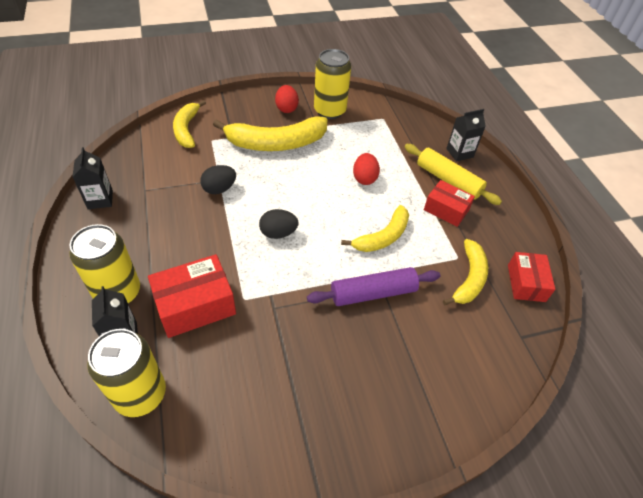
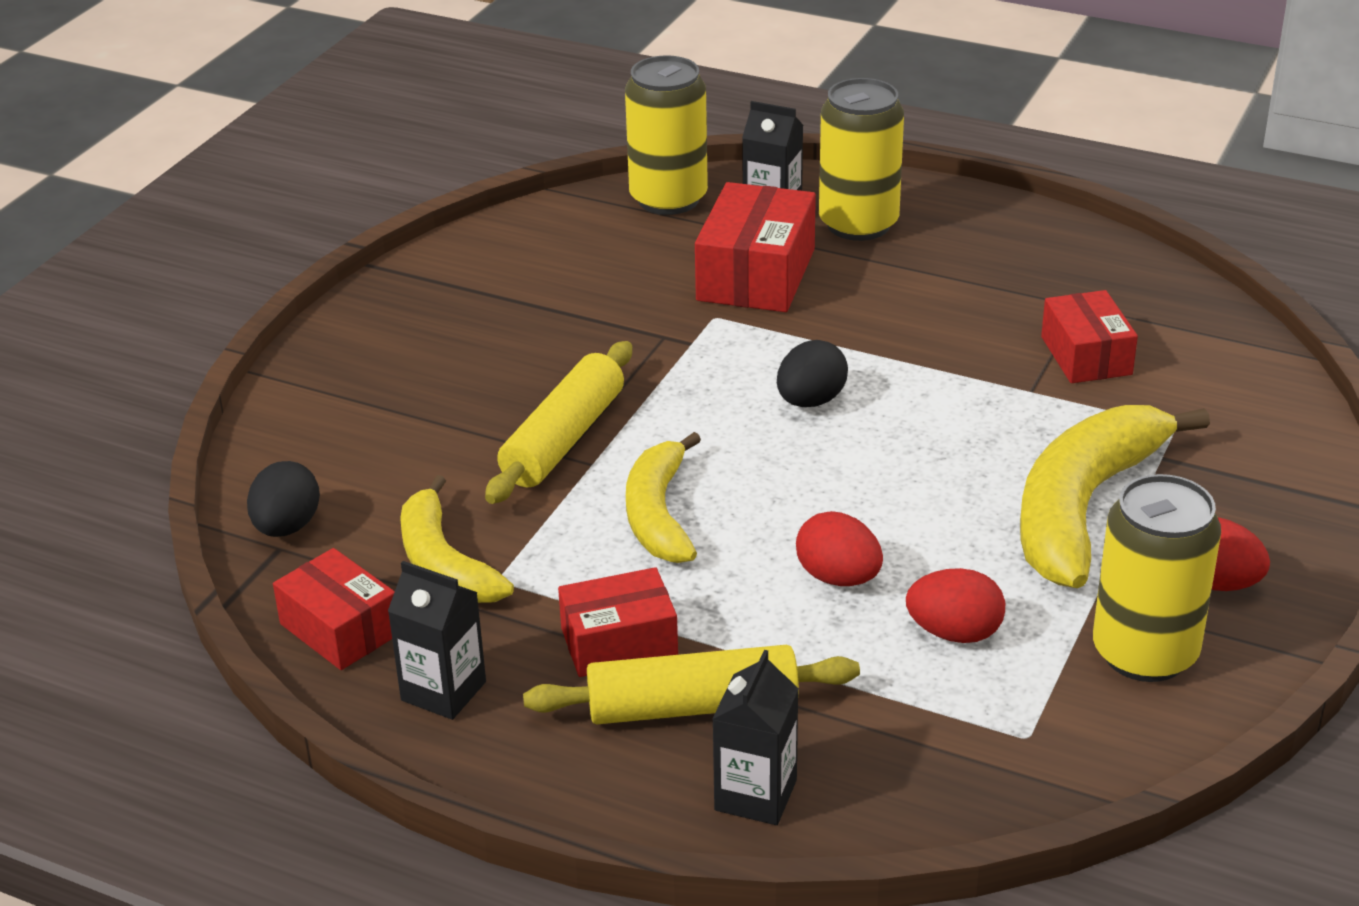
camera: 135 degrees right, 15 degrees down
black carton [72,147,113,209] -> black carton moved to [388,561,486,720]
yellow banana [173,100,206,148] -> none
black egg [200,165,236,194] -> black egg moved to [247,461,320,537]
purple rolling pin [307,267,440,306] -> yellow rolling pin [485,341,632,504]
none -> red egg [906,568,1005,643]
none -> red box [1041,290,1138,383]

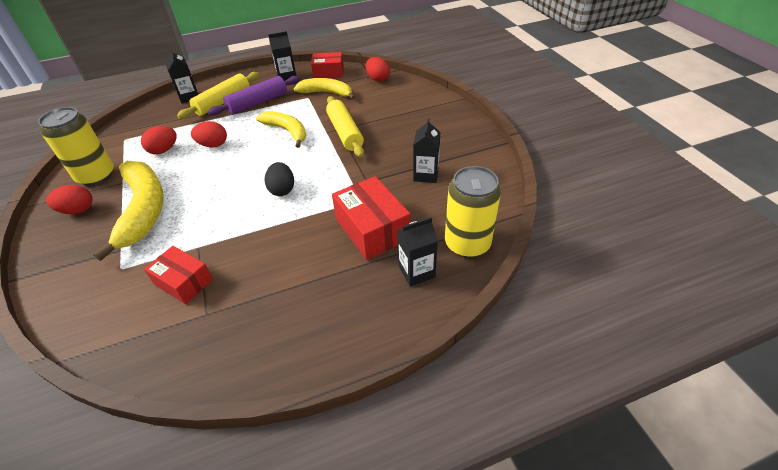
camera: 135 degrees right, 10 degrees up
black egg [247,461,320,537] -> red egg [366,57,390,82]
red box [558,567,678,677] -> purple rolling pin [208,76,300,116]
yellow can [819,78,904,241] -> none
none -> black carton [413,118,440,183]

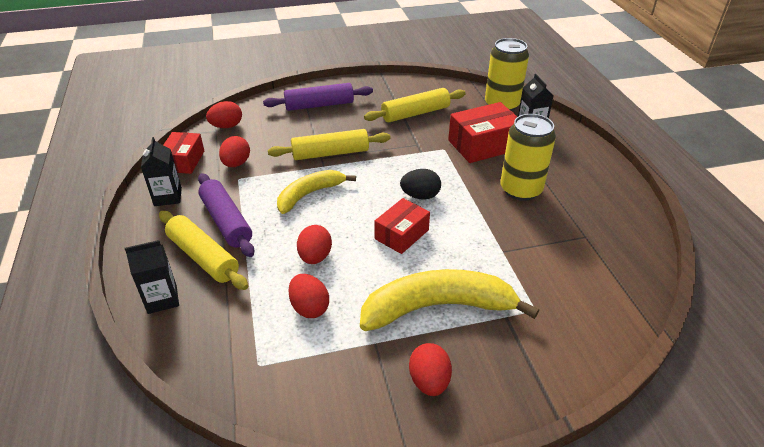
camera: 85 degrees left, 5 degrees down
yellow can [38,107,114,186] -> yellow can moved to [501,114,556,201]
red box [144,246,213,304] -> red box moved to [374,198,430,254]
yellow banana [294,78,355,100] -> red egg [219,136,250,167]
black carton [413,118,440,183] -> yellow rolling pin [364,88,466,122]
none -> purple rolling pin [263,83,373,111]

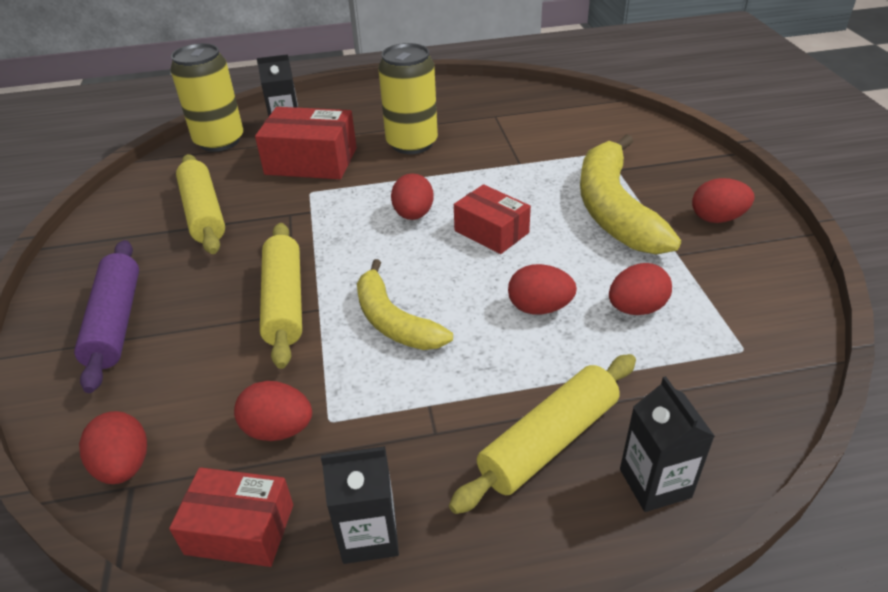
camera: 85 degrees left, 0 degrees up
purple rolling pin [198,173,254,257] -> none
black egg [400,169,441,200] -> red egg [391,173,434,220]
red box [448,102,517,163] -> red box turned 60 degrees counterclockwise [255,107,357,179]

